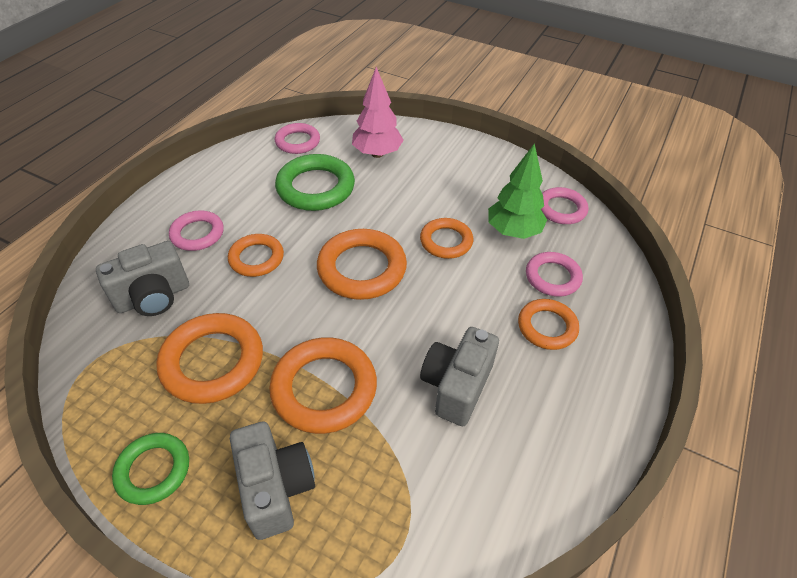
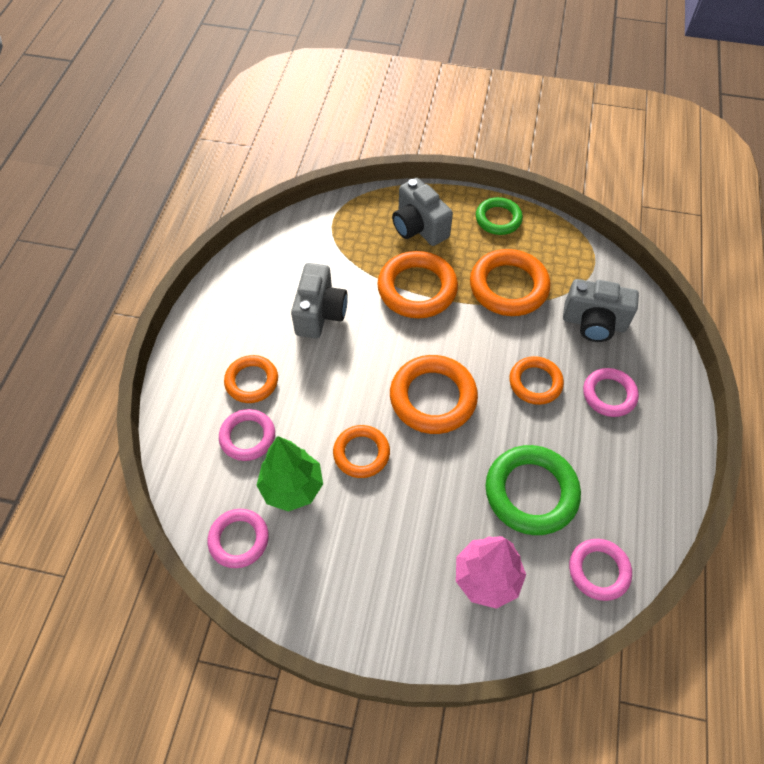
camera: 165 degrees right, 10 degrees up
grey camera [96,241,189,316] -> grey camera turned 120 degrees counterclockwise [563,279,639,342]

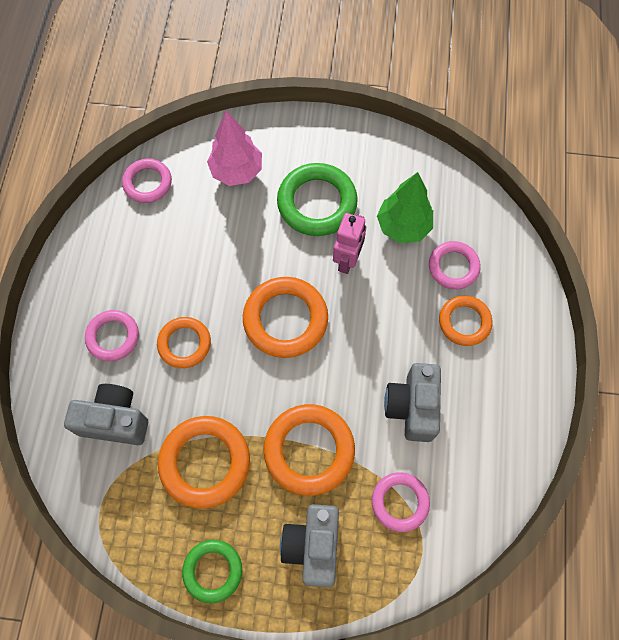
camera: 175 degrees right, 10 degrees up
pink ring [207,509,269,568] -> pink ring moved to [372,472,430,532]
orange ring [333,425,390,478] -> pink robot [333,213,366,274]
grey camera [392,178,453,246] -> grey camera turned 135 degrees counterclockwise [280,504,339,587]
green ring [486,445,581,535] -> green ring moved to [277,163,358,236]

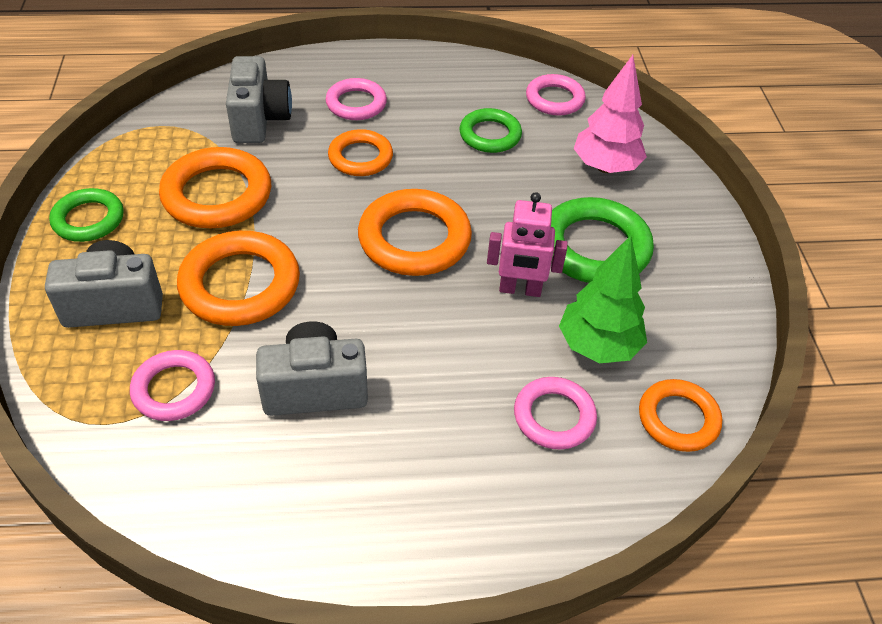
camera: 75 degrees right, 20 degrees down
orange ring [439,295,492,346] -> orange ring moved to [639,379,722,452]
none -> green ring [459,108,522,153]

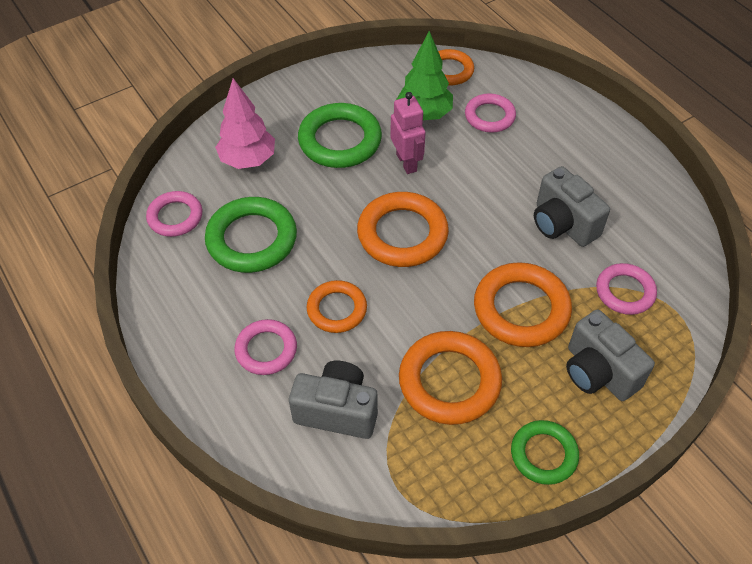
camera: 115 degrees left, 5 degrees up
grey camera [226,56,292,143] -> grey camera turned 45 degrees clockwise [289,361,378,439]
green ring [459,108,522,153] -> green ring [205,197,297,273], size x1.60

